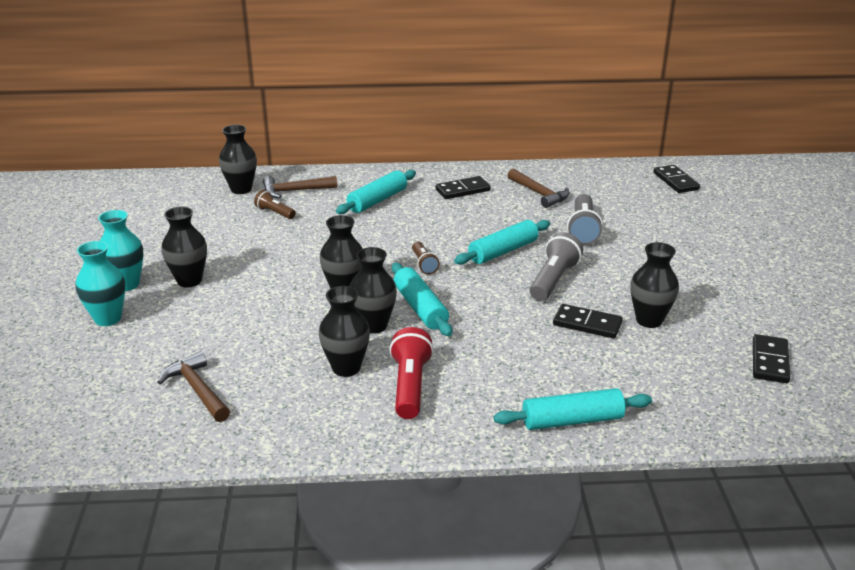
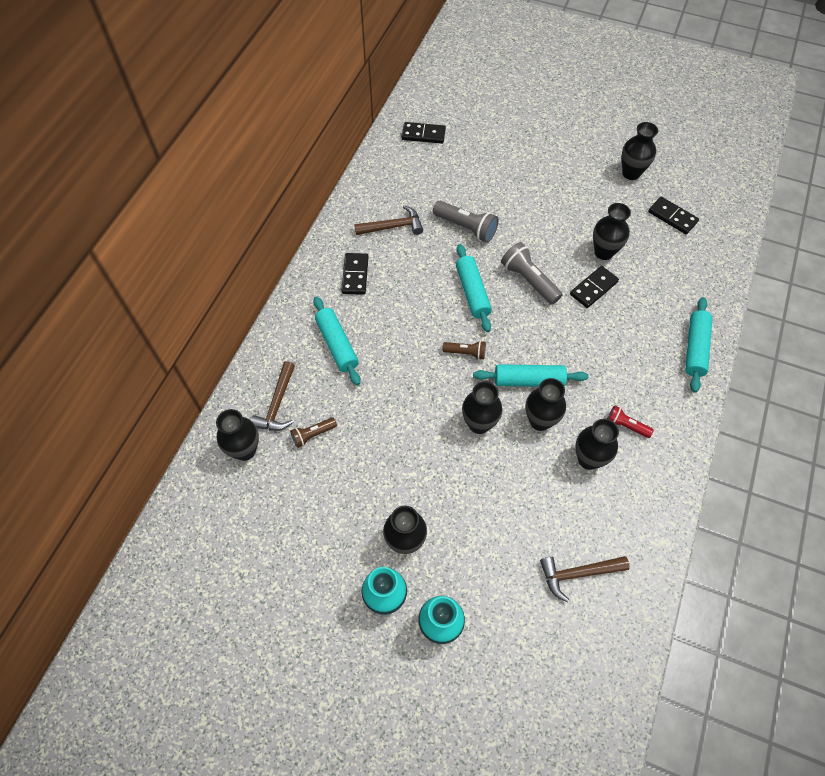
camera: 65 degrees left, 30 degrees up
red flashlight [389,327,434,419] -> red flashlight [607,406,654,438], size x0.59
none -> black vase [622,122,658,180]

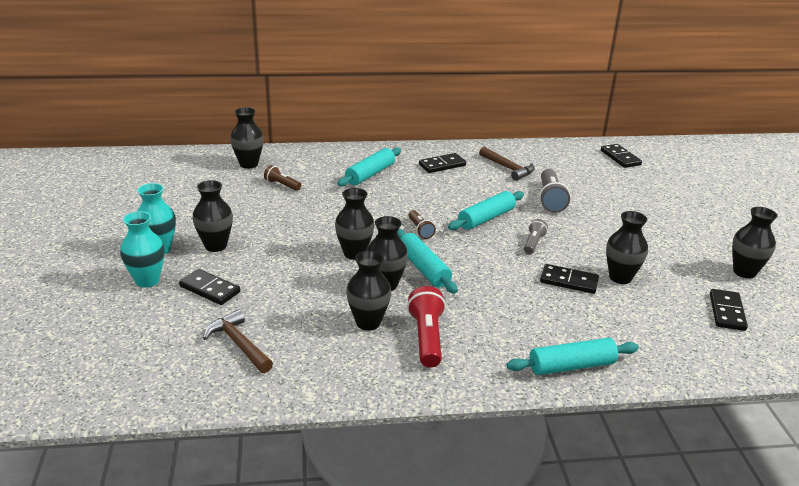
camera: 60 degrees right, 30 degrees down
brown hammer [251,361,295,431] -> none
grey flashlight [501,242,563,305] -> grey flashlight [524,219,548,254], size x0.59
red flashlight [607,406,654,438] -> red flashlight [407,286,446,368], size x1.69
none -> black domino [179,269,240,305]

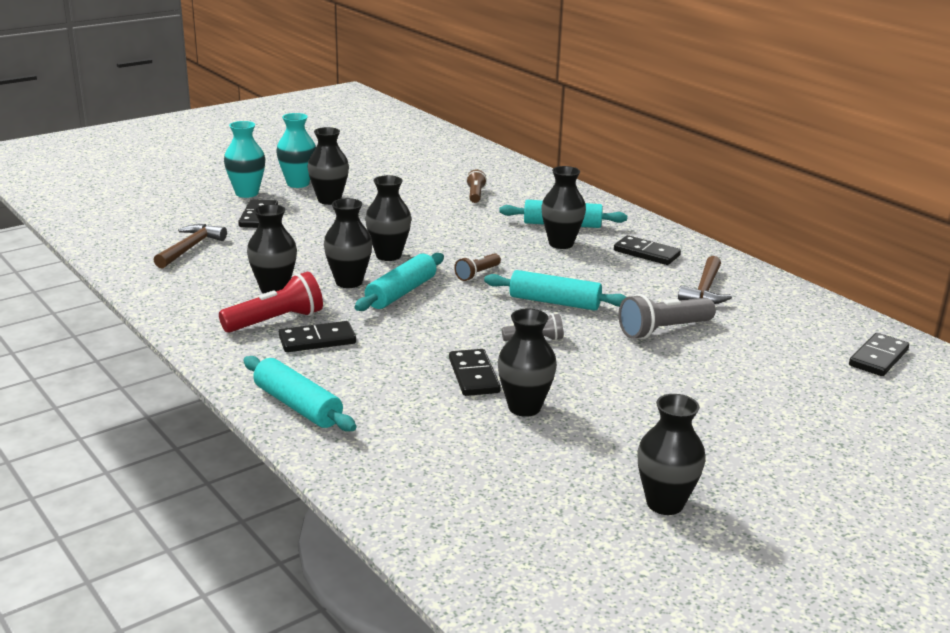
camera: 60 degrees right, 5 degrees down
black vase [230,107,264,169] -> black vase moved to [541,166,586,249]
black domino [710,289,748,331] -> black domino moved to [279,321,356,352]

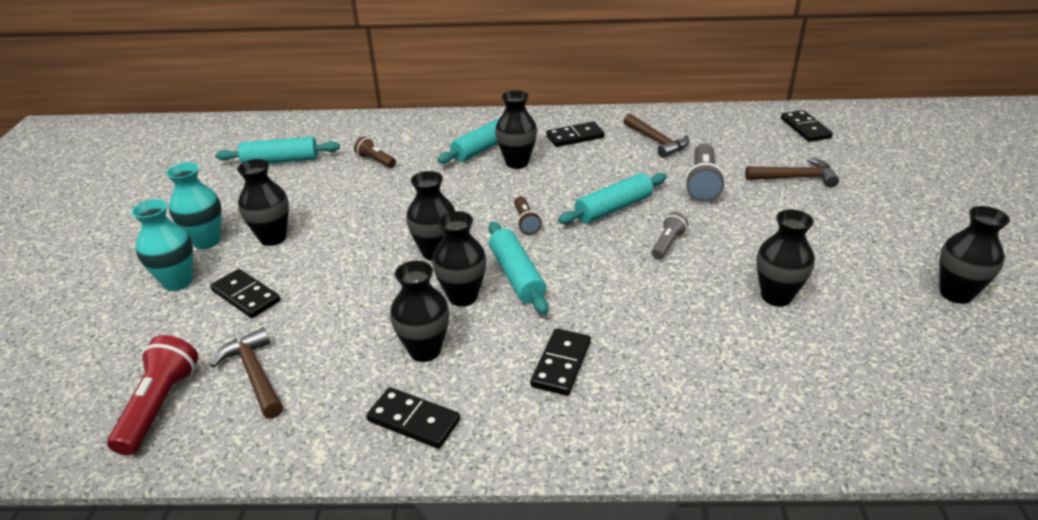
camera: 50 degrees left, 10 degrees up
red flashlight [219,272,323,333] -> red flashlight moved to [107,335,198,455]
turquoise rolling pin [244,356,356,432] -> turquoise rolling pin moved to [215,137,340,164]
black domino [449,349,501,396] -> black domino moved to [366,387,460,449]
none -> brown hammer [745,158,839,188]

